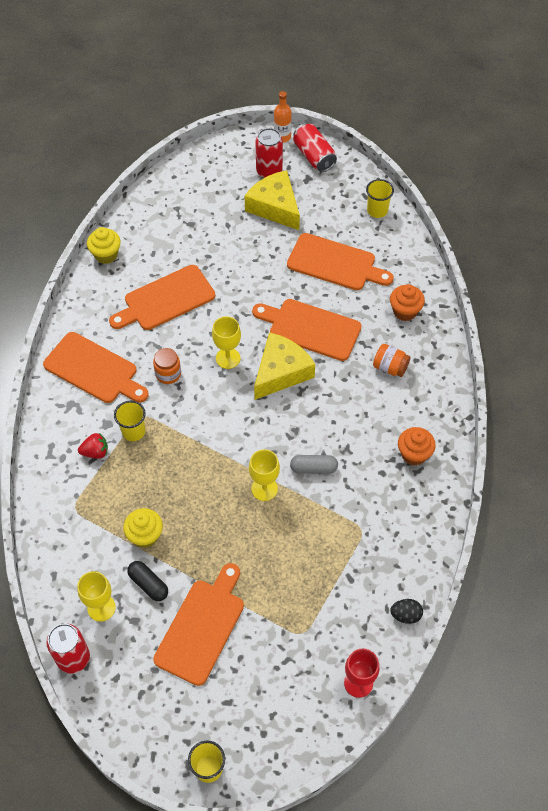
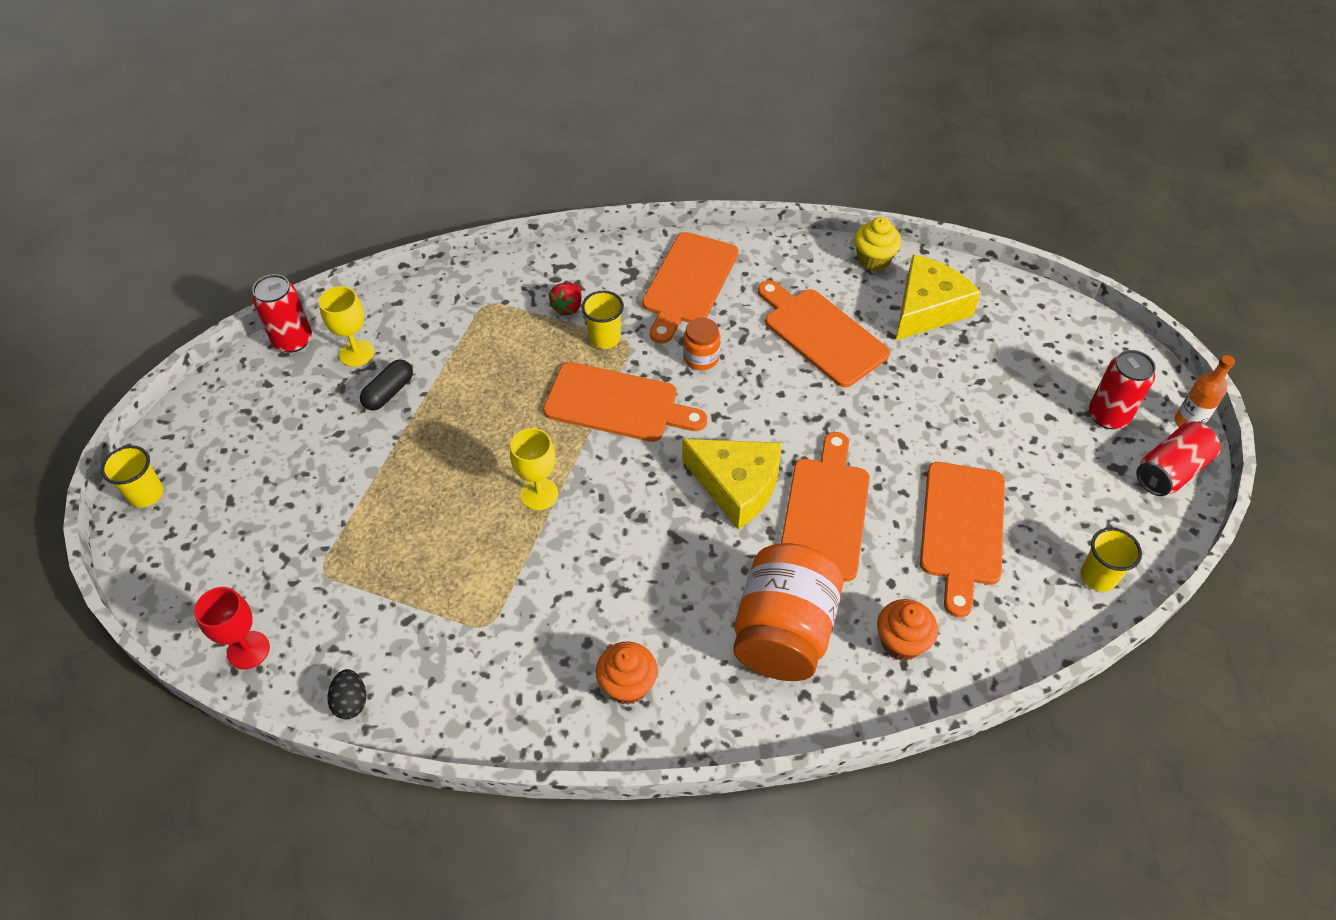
camera: 80 degrees right, 5 degrees down
red strawberry [78,433,108,459] -> red strawberry turned 45 degrees clockwise [549,283,582,316]
yellow cupcake [123,508,163,548] -> none
orange cutting board [153,563,244,686] -> orange cutting board moved to [543,362,707,442]
yellow goblet [212,316,241,369] -> none
yellow cheese [244,170,300,230] -> yellow cheese moved to [896,254,981,340]
grey capsule [290,455,338,474] -> none
orange jar [373,344,411,377] -> orange jar [733,543,844,681], size x2.12

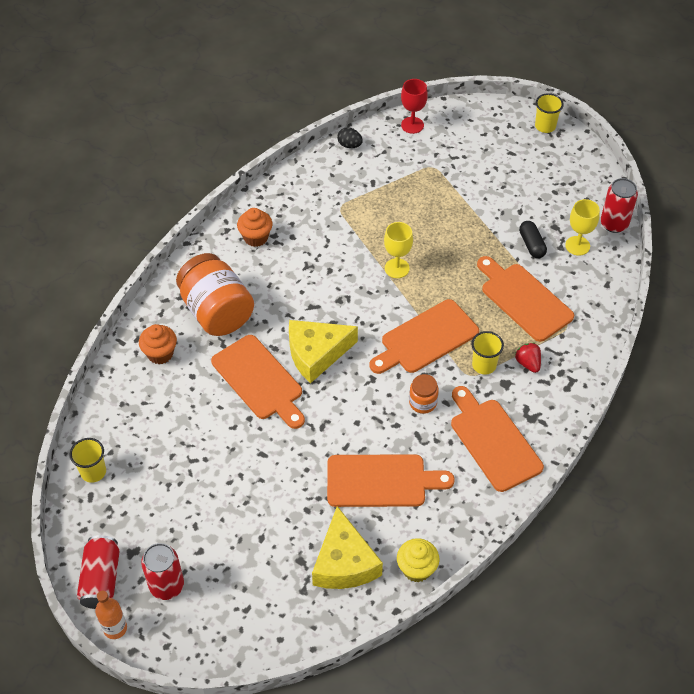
camera: 130 degrees right, 0 degrees up
orange cutting board [920,462,1005,617] -> orange cutting board moved to [477,256,574,342]

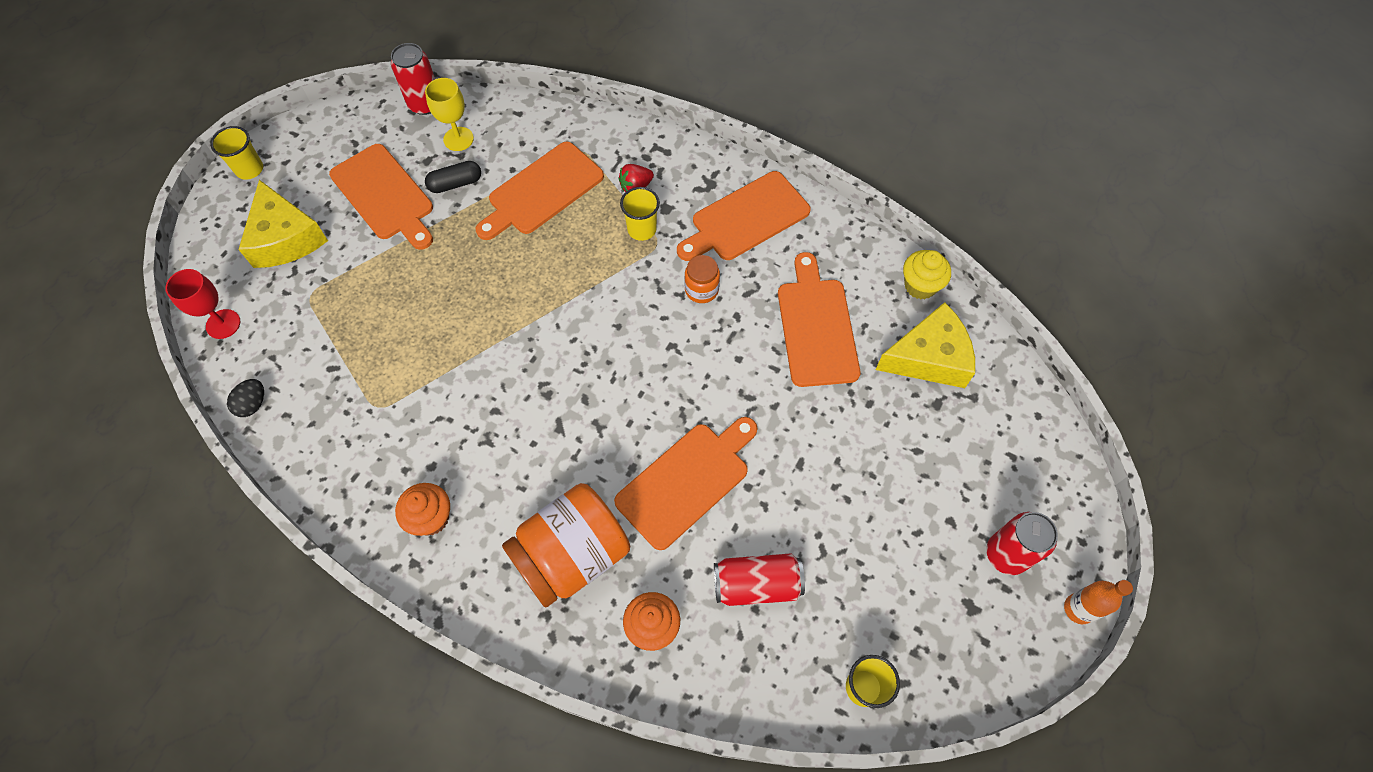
camera: 95 degrees left, 10 degrees up
red can [77,535,120,609] -> red can moved to [714,553,805,606]
yellow cheese [289,320,358,383] -> yellow cheese moved to [238,180,328,268]
orange cutting board [370,299,479,374] -> orange cutting board moved to [329,144,433,250]
yellow goblet [384,222,413,278] -> none

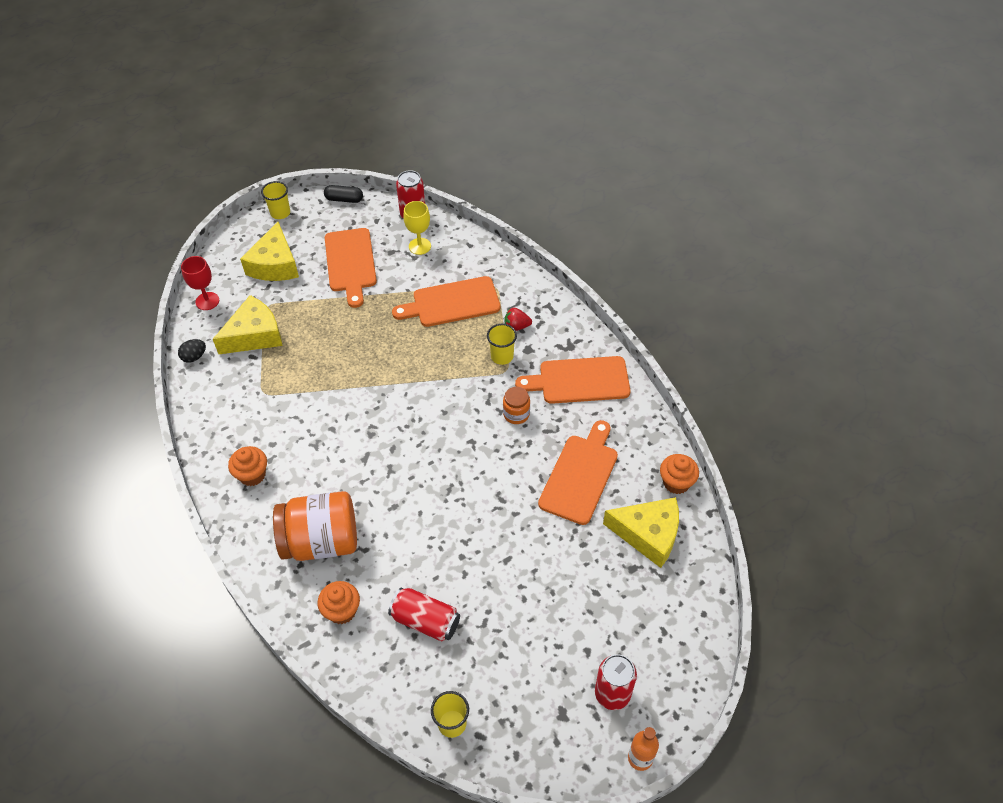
camera: 30 degrees right, 10 degrees down
black capsule [425,161,481,193] -> black capsule moved to [324,185,363,203]
orange cutting board [614,417,758,550] -> none
yellow cupcake [903,250,951,299] -> orange cupcake [660,454,699,494]
none -> yellow cheese [213,295,283,354]

